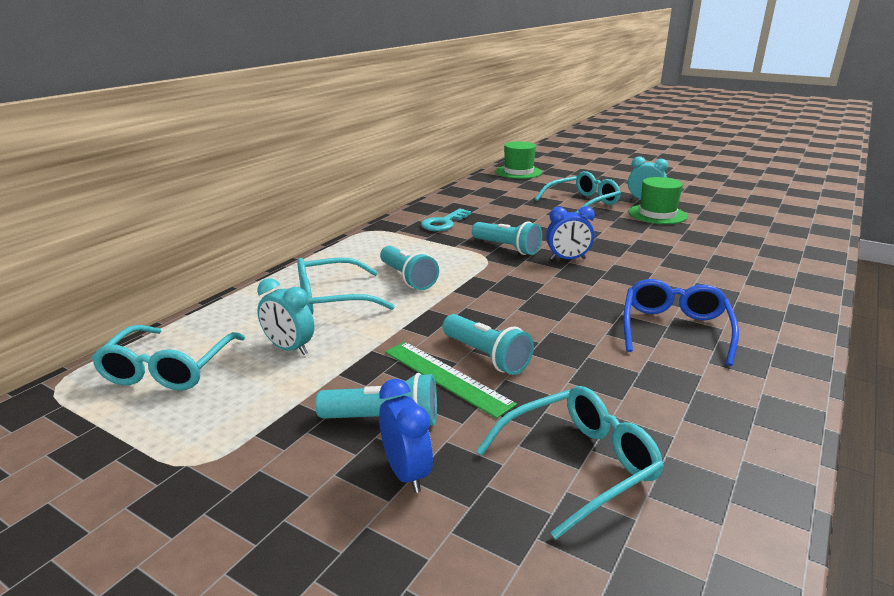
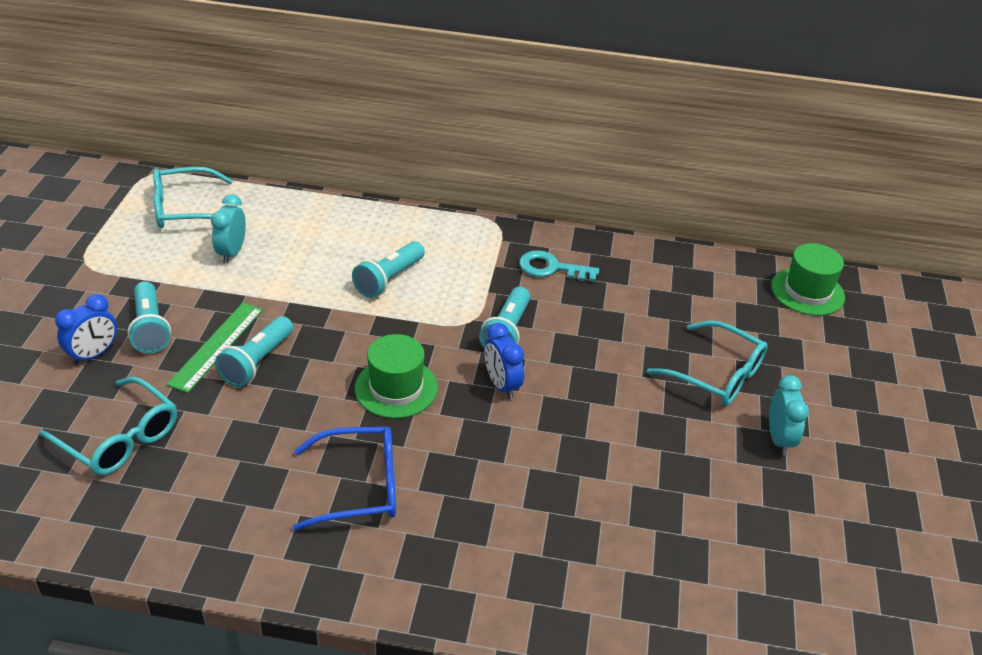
camera: 65 degrees right, 15 degrees up
turquoise glasses [297,258,395,315] -> none
green hat [628,177,687,224] -> green hat moved to [355,334,438,418]

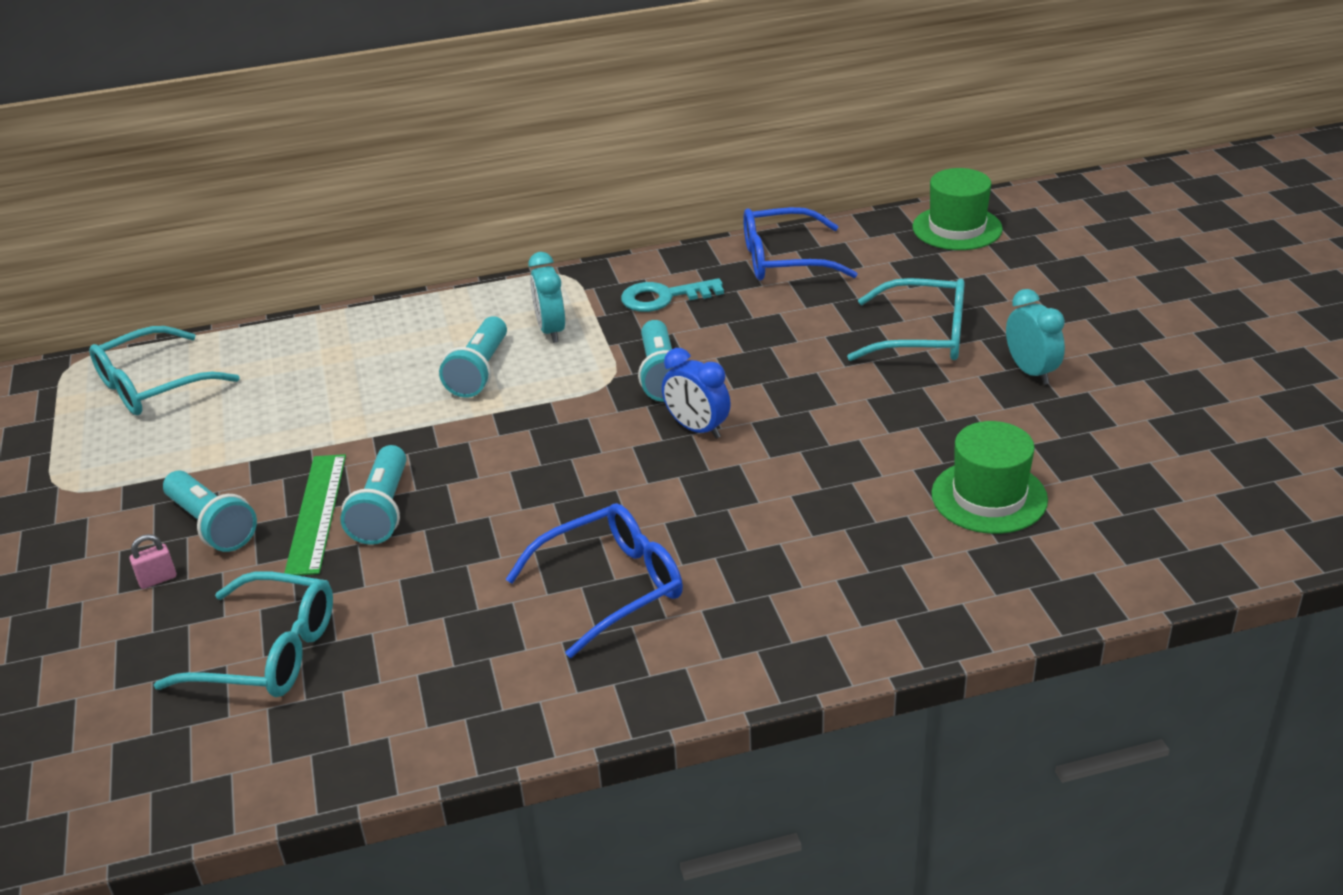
camera: 20 degrees left, 5 degrees down
blue clock [55,294,117,365] -> pink padlock [130,534,176,589]
turquoise clock [211,194,246,264] -> turquoise clock moved to [529,252,565,343]
green hat [355,334,438,418] -> green hat moved to [931,421,1048,534]
none -> blue glasses [743,207,858,281]

